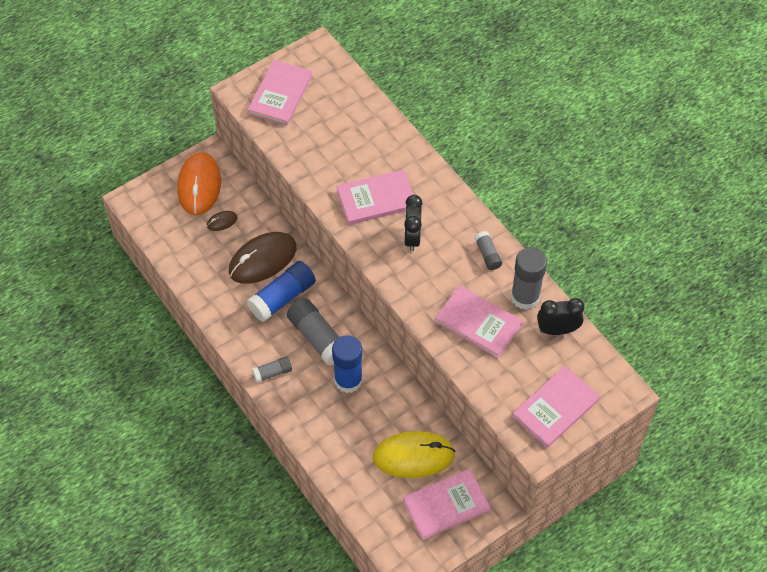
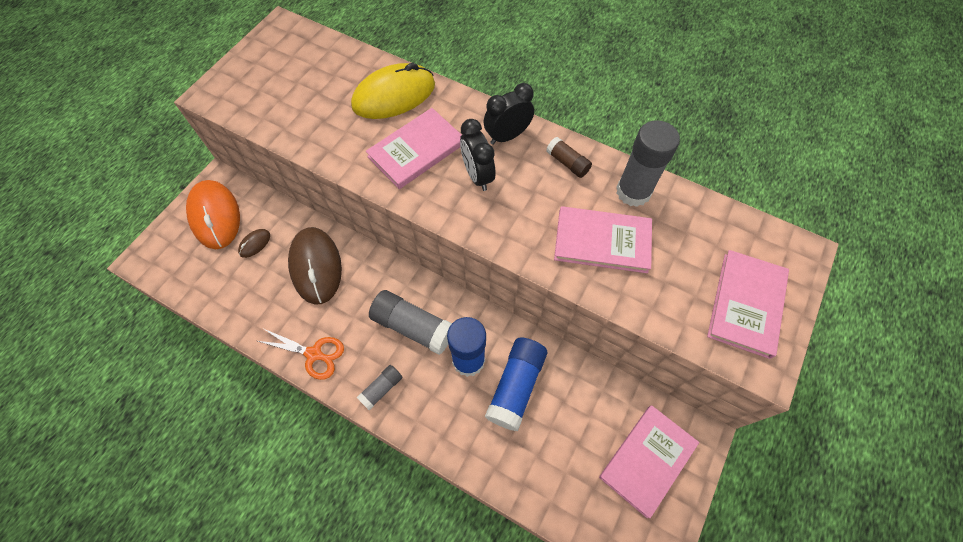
camera: 25 degrees left, 5 degrees up
brown mouse [229,232,297,284] -> brown mouse turned 45 degrees counterclockwise [288,227,342,305]
blue glue stick [247,261,316,322] -> blue glue stick moved to [485,337,547,431]
pink book [248,60,312,126] -> none
yellow mouse [373,431,456,478] -> yellow mouse moved to [351,63,435,119]
grey glue stick [474,231,502,270] -> brown glue stick [546,137,592,178]
black clock [537,298,584,335] -> black clock moved to [484,83,534,145]
none -> orange scissors [258,329,344,380]

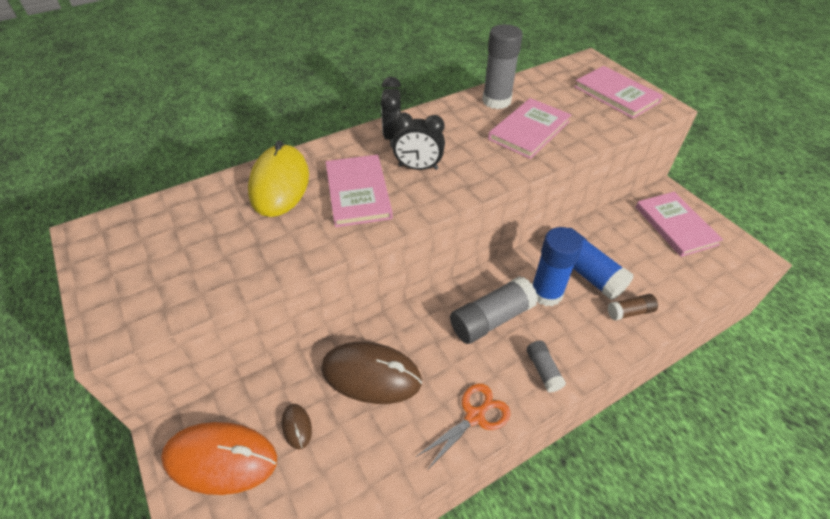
camera: 60 degrees left, 15 degrees down
brown glue stick [546,137,592,178] -> brown glue stick moved to [608,294,658,321]

